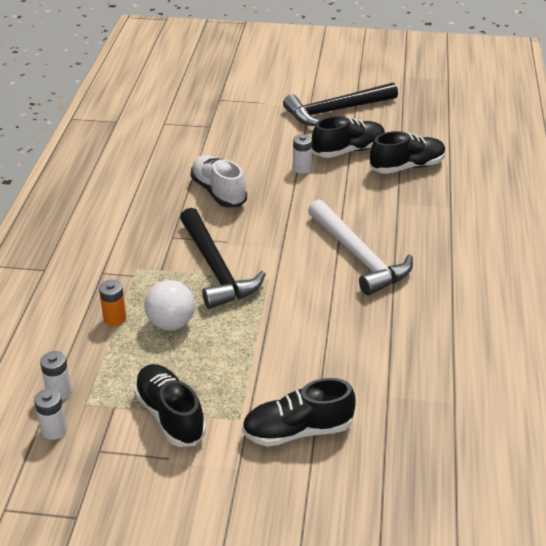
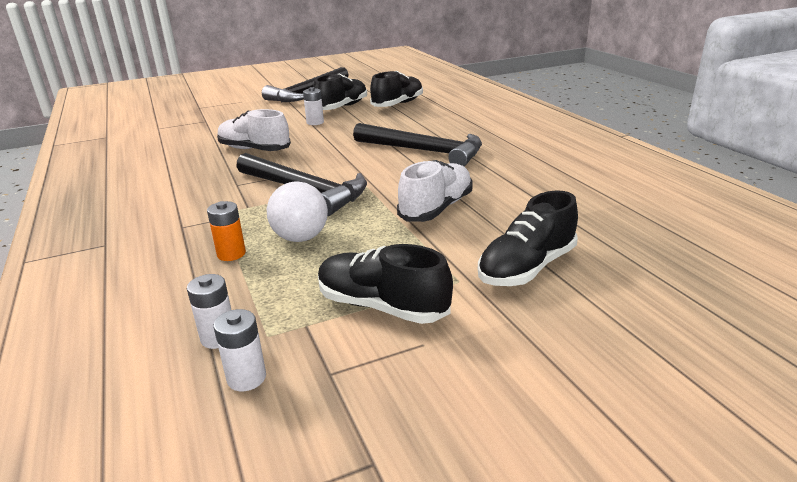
camera: 30 degrees left, 10 degrees down
white hammer [308,200,413,295] -> black hammer [353,123,482,167]
none -> white shoe [397,160,473,222]

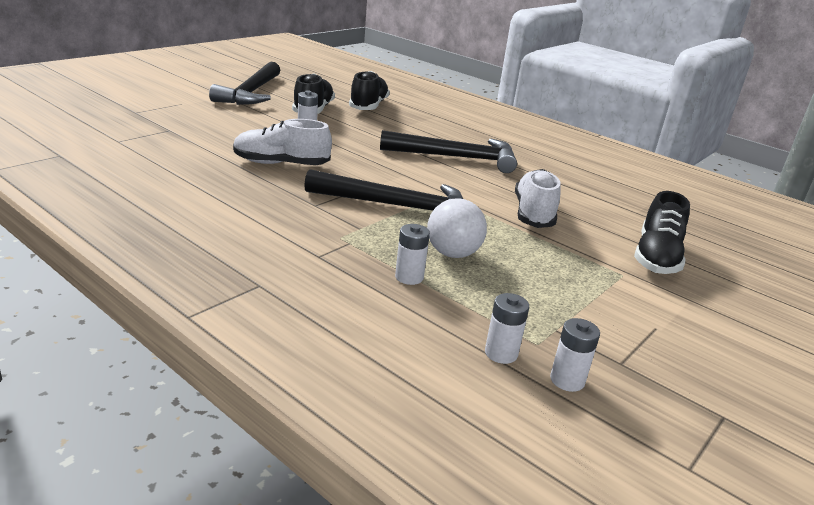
camera: 30 degrees left, 0 degrees up
orange battery [207,201,246,261] -> white battery [395,224,430,285]
black shoe [318,244,453,324] -> none

